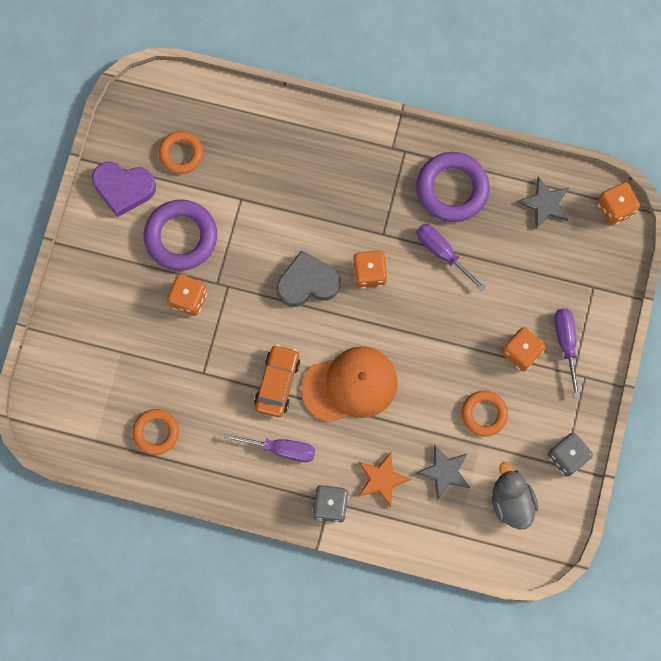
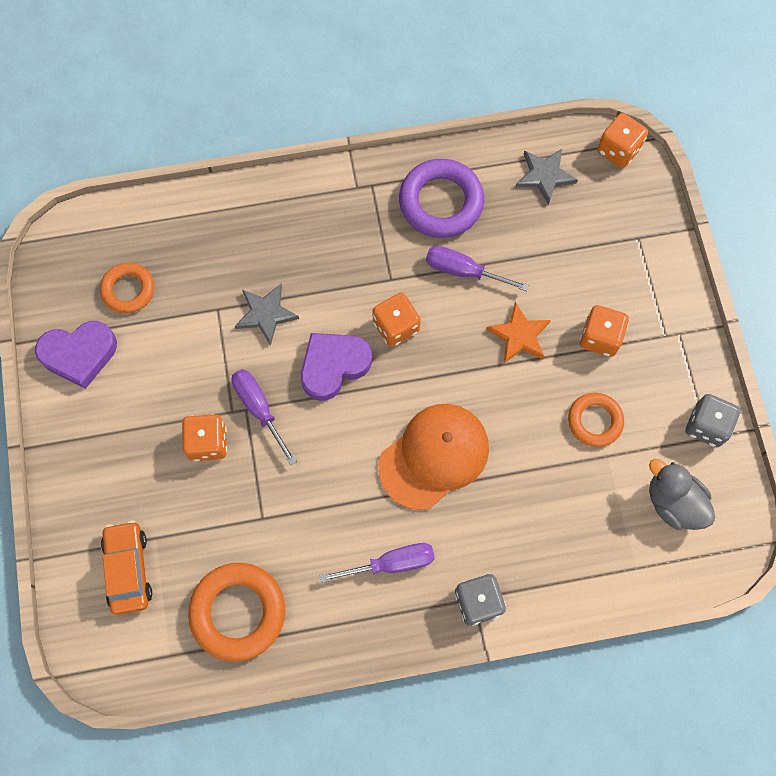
camera: 25 degrees left, 5 degrees down
orange ring [132,409,179,455] -> orange ring [188,563,285,662], size x1.63
purple ring [144,199,217,271] -> none
orange car [254,344,300,417] -> orange car moved to [101,521,152,615]
grey heart [277,250,341,307] -> purple heart [301,333,372,401]
orange star [358,452,411,507] -> orange star moved to [486,302,551,363]
grey star [416,444,470,500] -> grey star moved to [234,284,299,345]
purple screwdriver [554,308,580,398] -> purple screwdriver moved to [231,369,297,465]

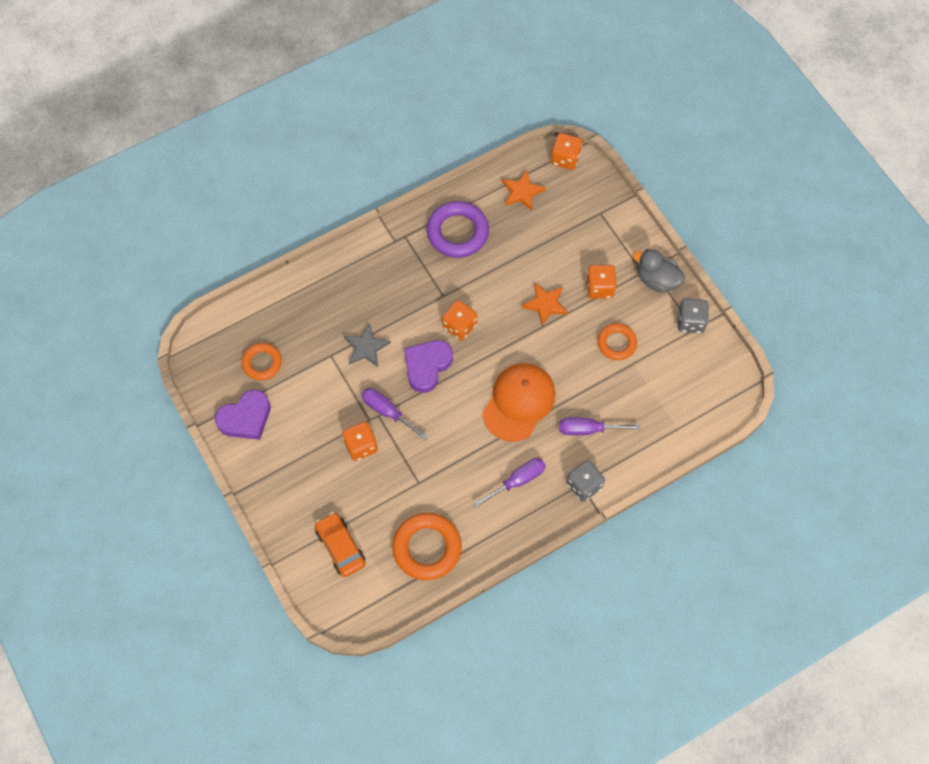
camera: 20 degrees left, 5 degrees down
purple screwdriver [426,246,529,291] -> purple screwdriver moved to [559,417,640,435]
grey star [516,149,578,205] -> orange star [502,170,546,211]
grey duck [649,459,715,530] -> grey duck moved to [632,249,685,293]

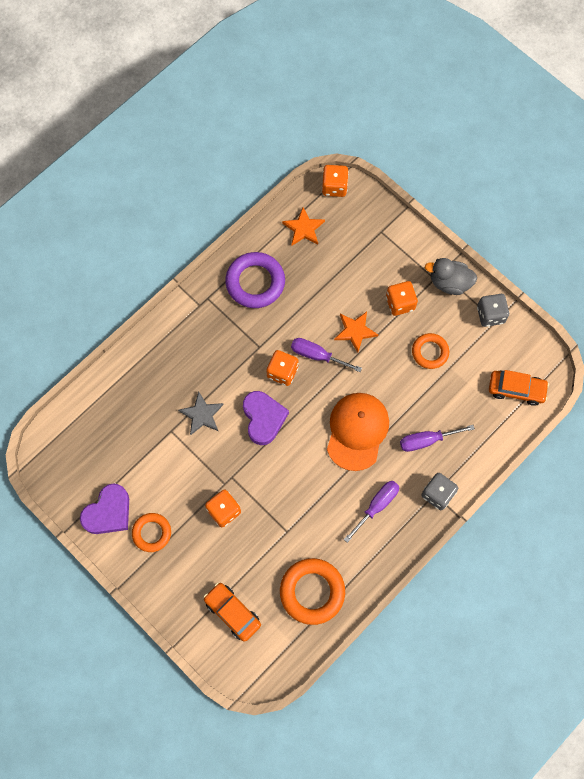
camera: 15 degrees left, 5 degrees up
orange ring [242,343,282,380] -> orange ring moved to [132,513,171,552]
purple screwdriver [361,388,429,440] -> purple screwdriver moved to [291,338,362,372]
purple heart [404,340,453,393] -> purple heart turned 150 degrees clockwise [243,391,289,445]
none -> orange car [489,370,549,406]

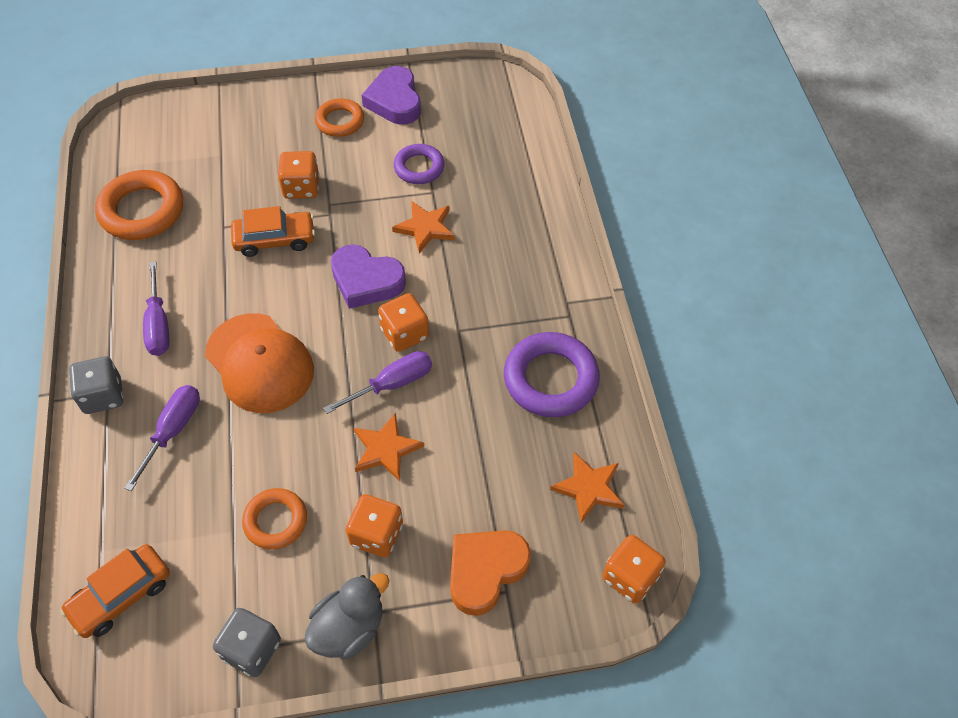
camera: 125 degrees right, 15 degrees down
grey star [178,391,223,435] -> orange star [392,201,455,254]
orange car [203,582,261,642] -> orange car moved to [231,206,315,257]
none -> purple ring [394,144,445,184]
none -> orange heart [450,530,531,616]

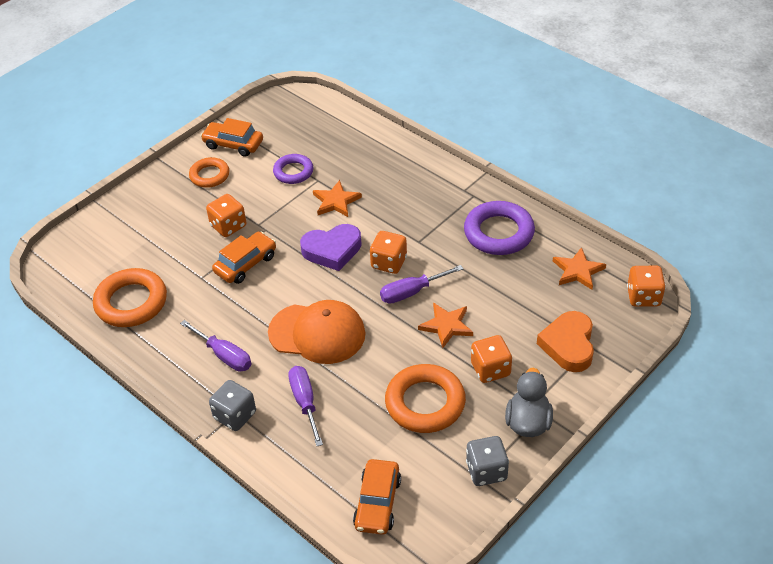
camera: 35 degrees left, 10 degrees down
orange ring [242,488,307,550] -> orange ring [385,364,466,433], size x1.63
purple screwdriver [324,351,432,414] -> purple screwdriver turned 135 degrees counterclockwise [380,265,463,304]
purple heart [362,66,421,125] -> orange car [201,118,263,157]

